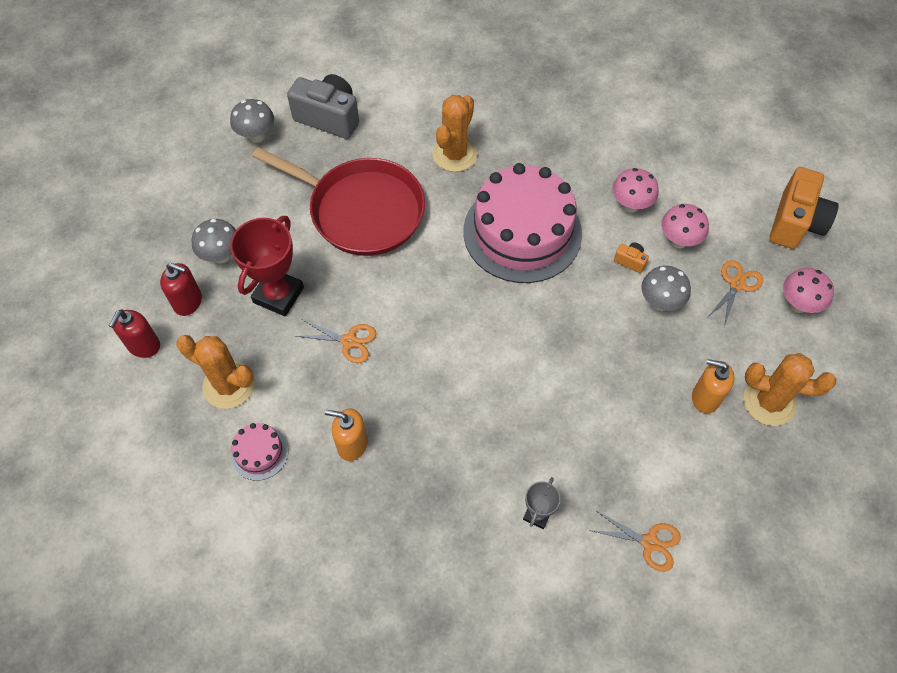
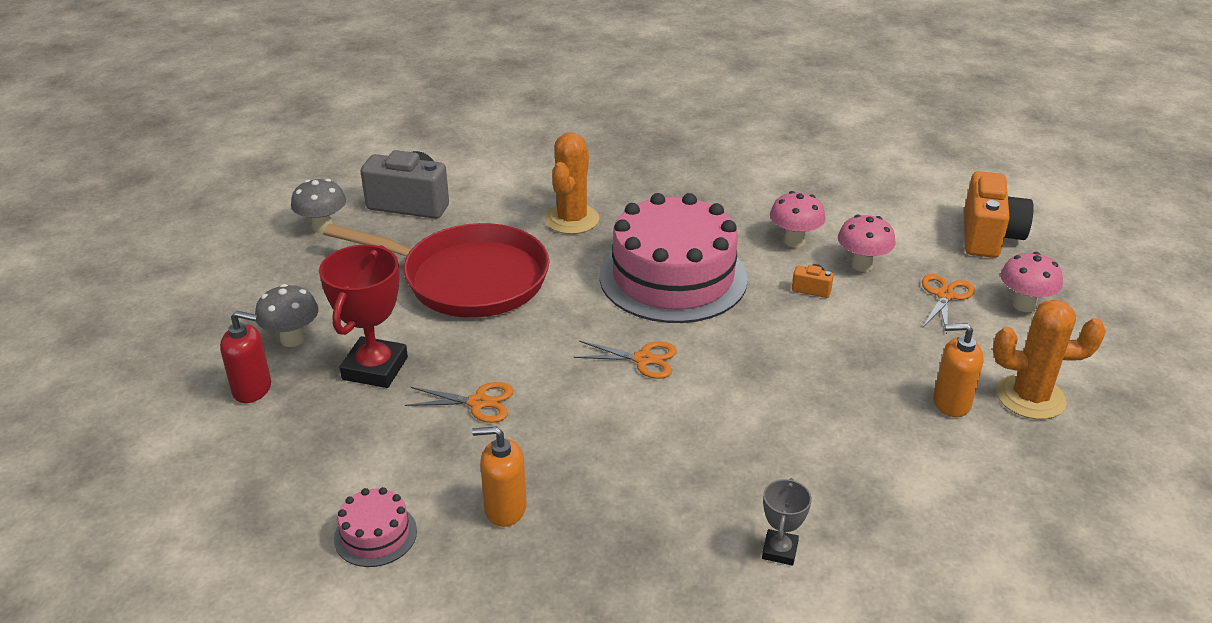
camera: 10 degrees left, 25 degrees down
red soap dispenser [109,310,160,358] -> none
orange cactus [176,335,255,409] -> none
orange scissors [589,511,681,572] -> orange scissors moved to [574,341,677,379]
grey mushroom [641,266,691,311] -> none

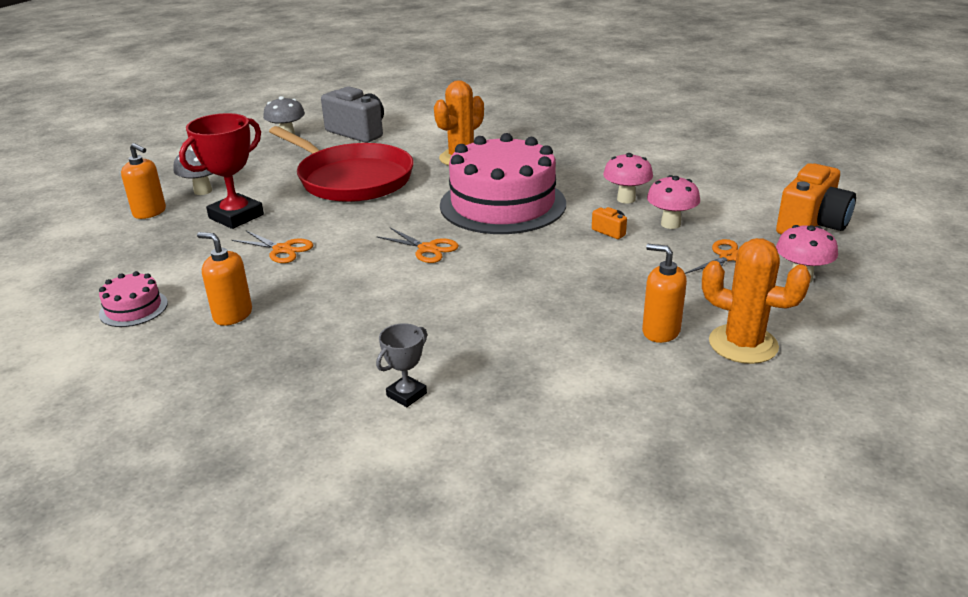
camera: 25 degrees right, 5 degrees down
red soap dispenser [220,311,271,403] -> orange soap dispenser [121,143,166,219]

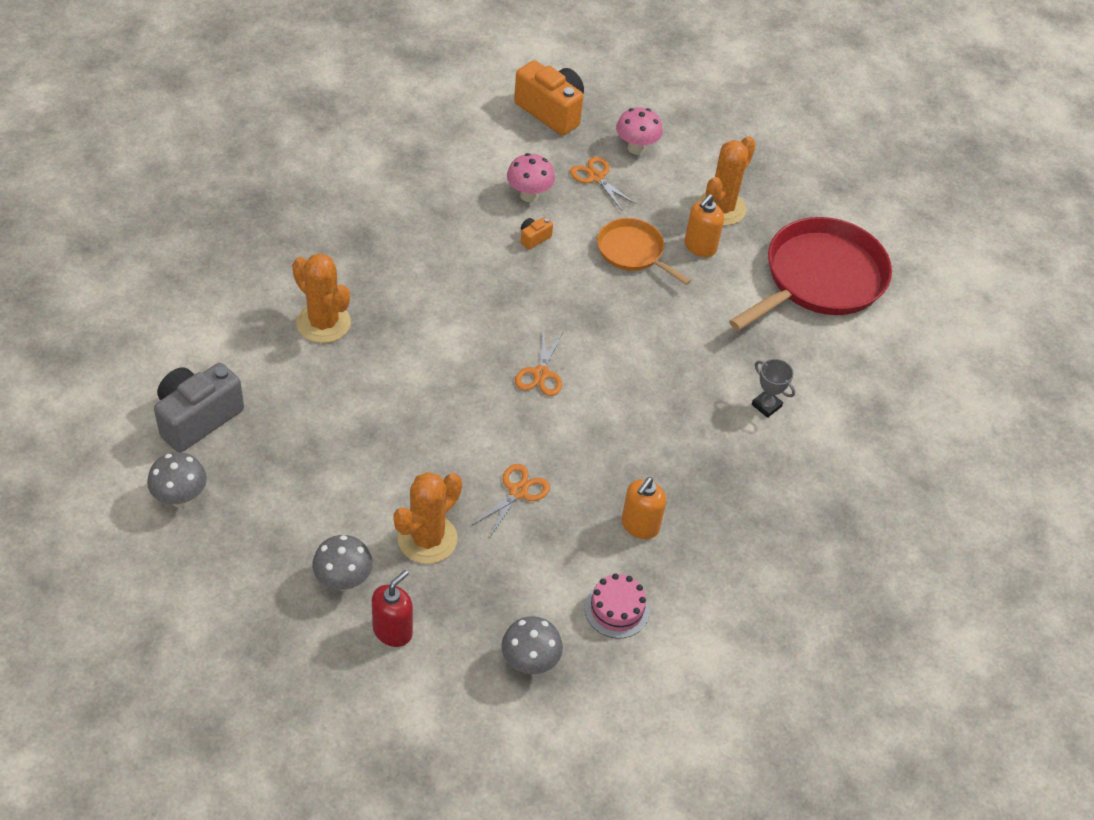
camera: 90 degrees left, 20 degrees up
orange soap dispenser [121,143,166,219] -> red soap dispenser [372,570,413,647]
red trophy [179,113,264,229] -> orange cactus [393,472,462,564]
red pan [269,126,414,202] -> red pan moved to [729,217,892,331]
orange scissors [376,228,459,263] -> orange scissors turned 150 degrees clockwise [515,330,563,396]
pink cake [440,133,566,234] -> none
pink mushroom [603,153,653,204] -> none
none -> grey mushroom [501,616,563,674]
none -> orange pan [597,218,691,285]

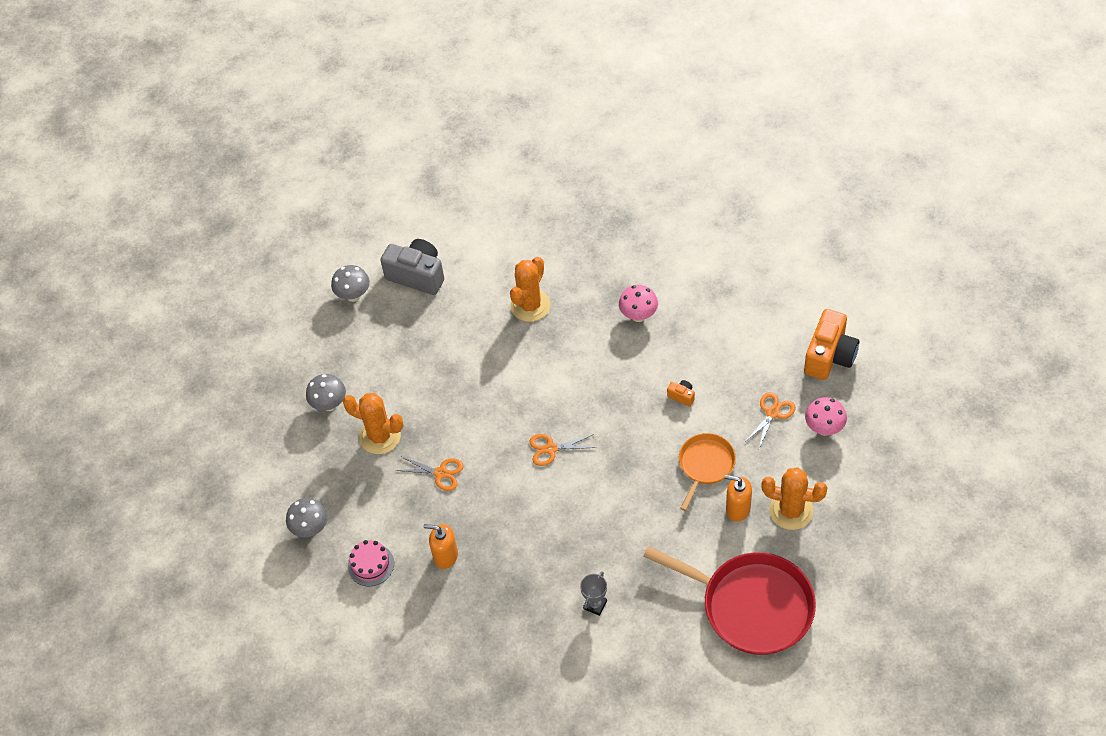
camera: 80 degrees right, 5 degrees up
red soap dispenser [372,570,413,647] -> none
pink mushroom [507,153,555,202] -> pink mushroom moved to [619,285,658,322]

